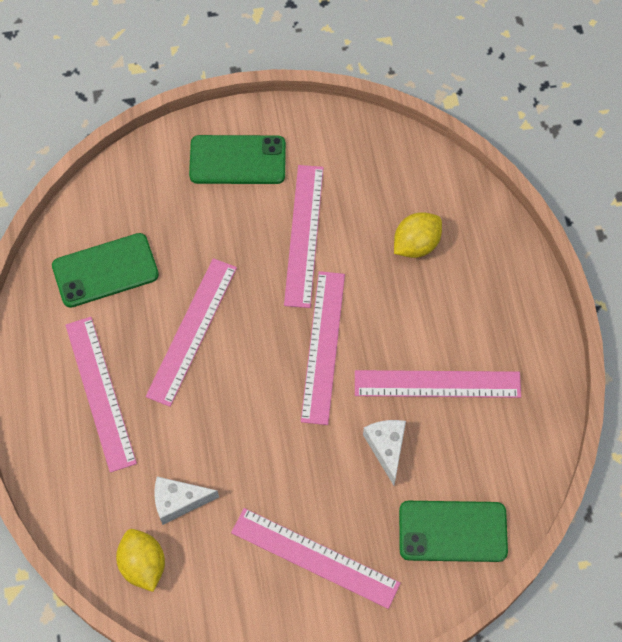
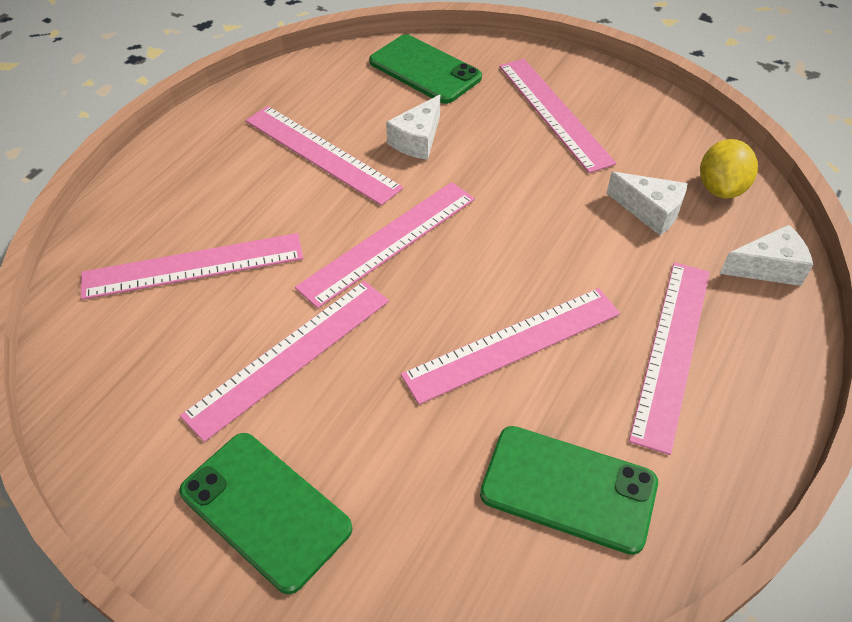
camera: 140 degrees left, 15 degrees down
yellow lemon [394,212,442,258] -> pink ruler [81,233,303,300]
none -> white cheese [720,225,813,286]

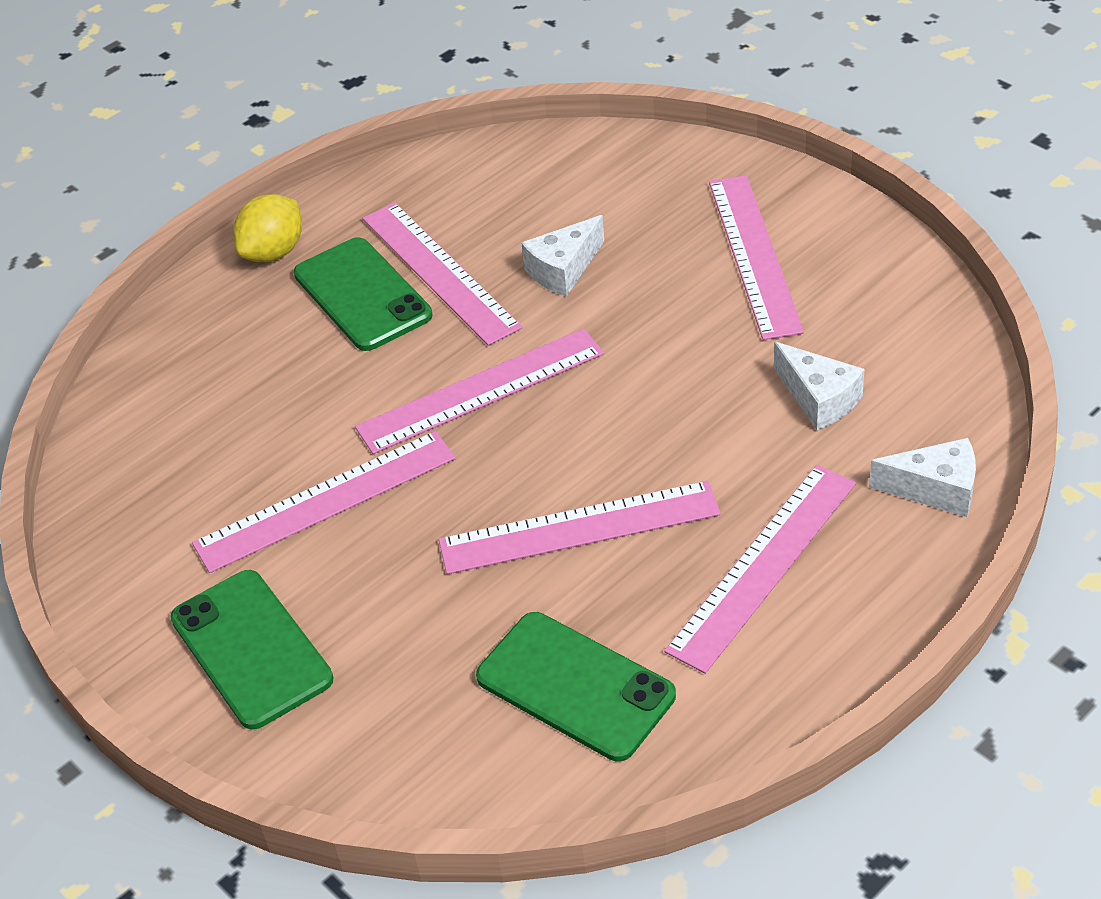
camera: 20 degrees right, 5 degrees down
pink ruler [81,233,303,300] -> none
green phone [369,34,482,104] -> green phone moved to [294,237,432,351]
yellow lemon [700,139,758,199] -> yellow lemon moved to [233,194,302,262]

